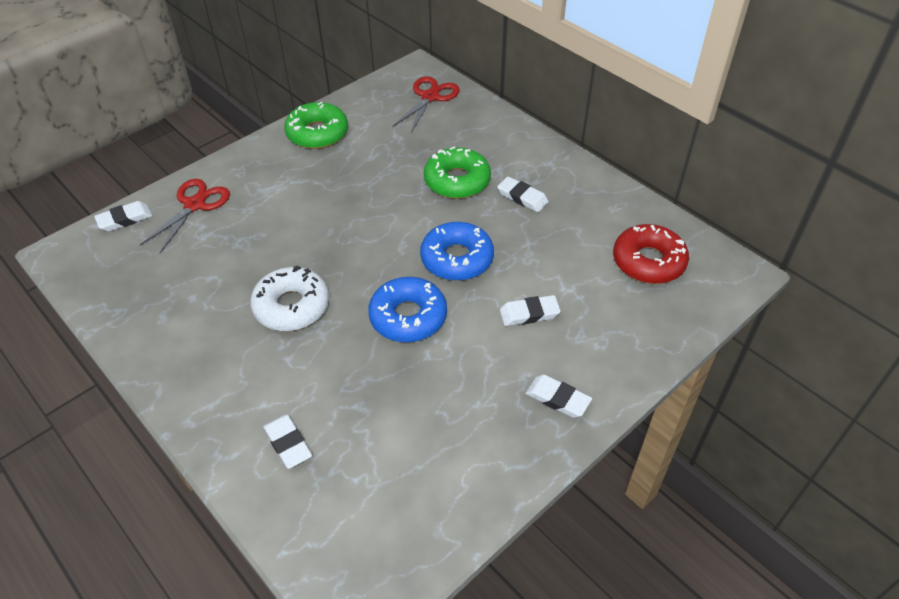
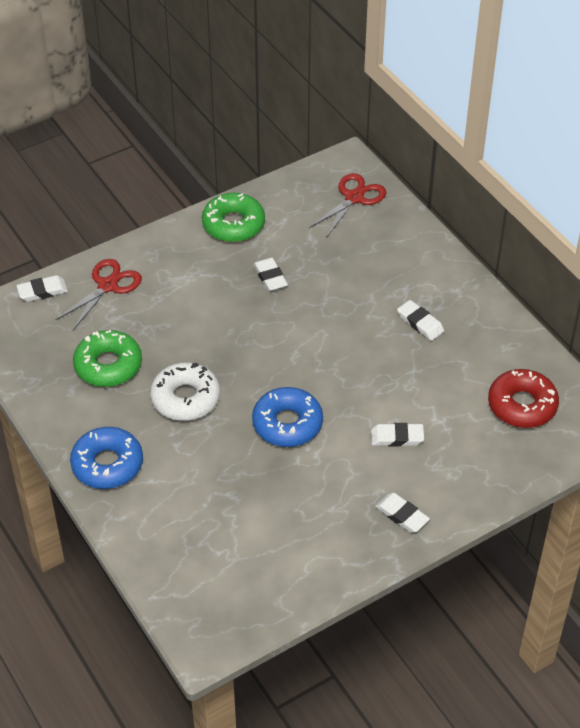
camera: 10 degrees right, 0 degrees up
white eraser [263,414,312,469] -> white eraser moved to [253,258,288,291]
blue donut [420,222,494,281] -> blue donut moved to [70,427,143,489]
green donut [424,147,491,199] -> green donut moved to [73,330,142,387]

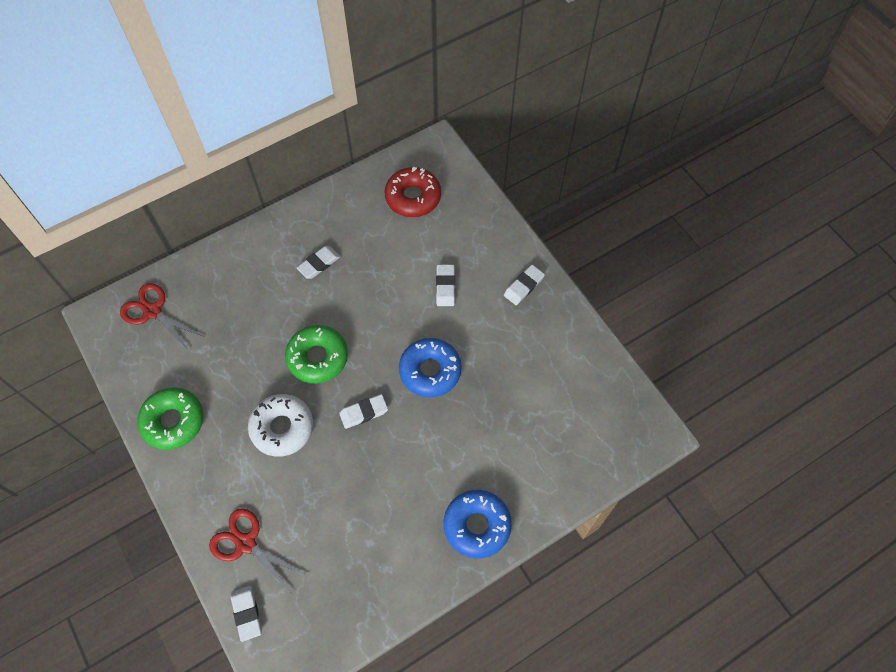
camera: 90 degrees left, 15 degrees up
green donut [73,330,142,387] -> green donut moved to [285,325,348,384]
white donut [150,362,220,421] -> white donut moved to [248,394,313,457]
white eraser [253,258,288,291] -> white eraser moved to [339,394,388,429]

